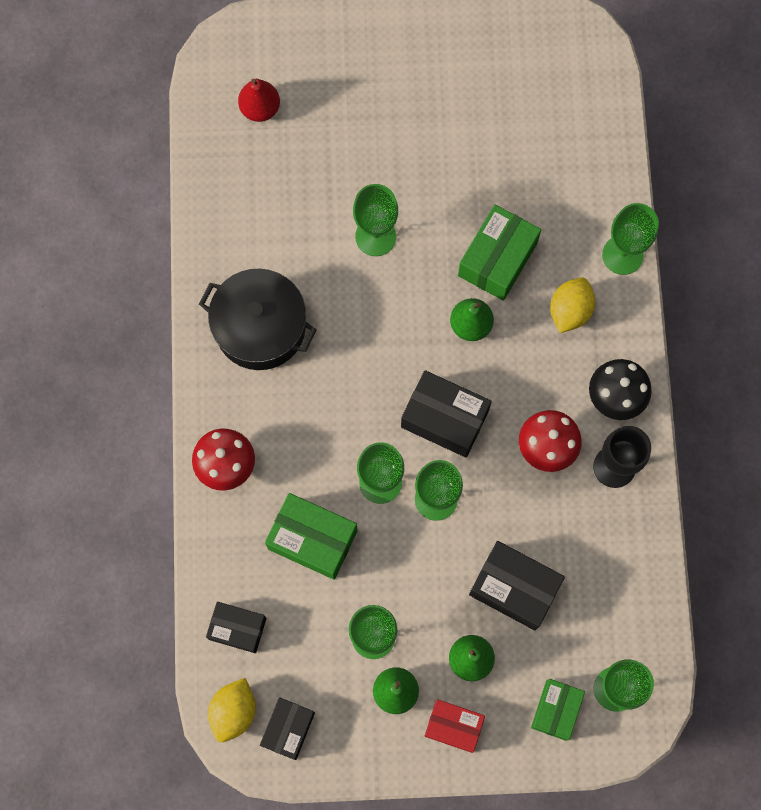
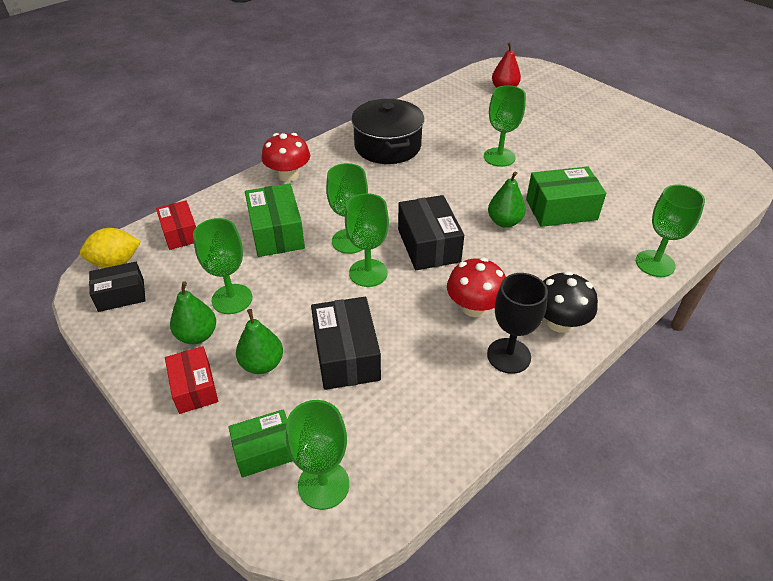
camera: 50 degrees right, 30 degrees down
black box [206,602,266,653] -> red box [156,201,196,250]
yellow lemon [550,277,595,333] -> none

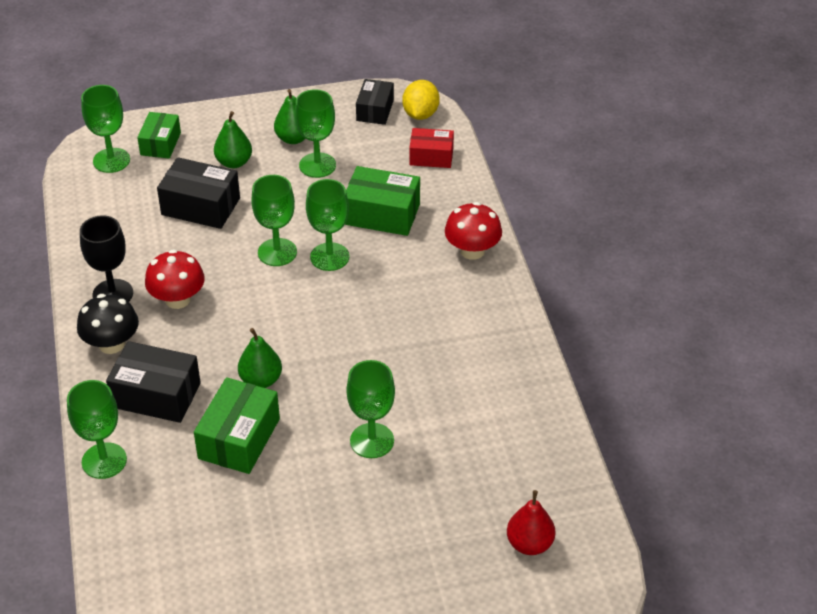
camera: 120 degrees right, 0 degrees up
red box [165,346,218,414] -> none
black pot [351,99,424,164] -> none
black box [398,195,464,270] -> black box moved to [106,341,201,423]

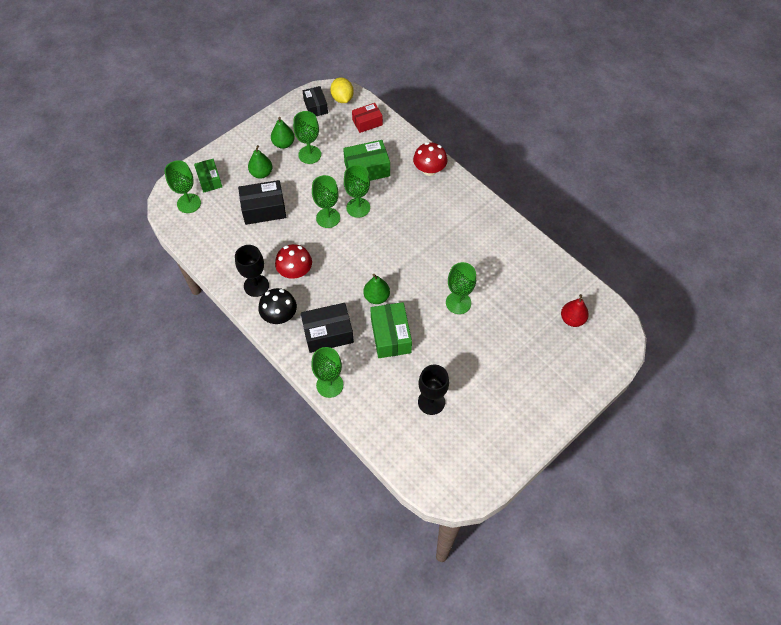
camera: 30 degrees left, 15 degrees up
none -> black goblet [418,365,449,415]

